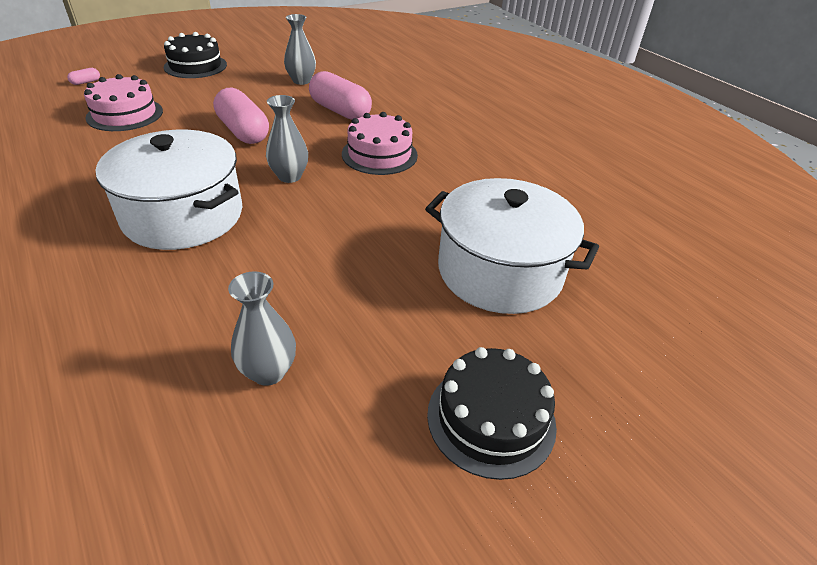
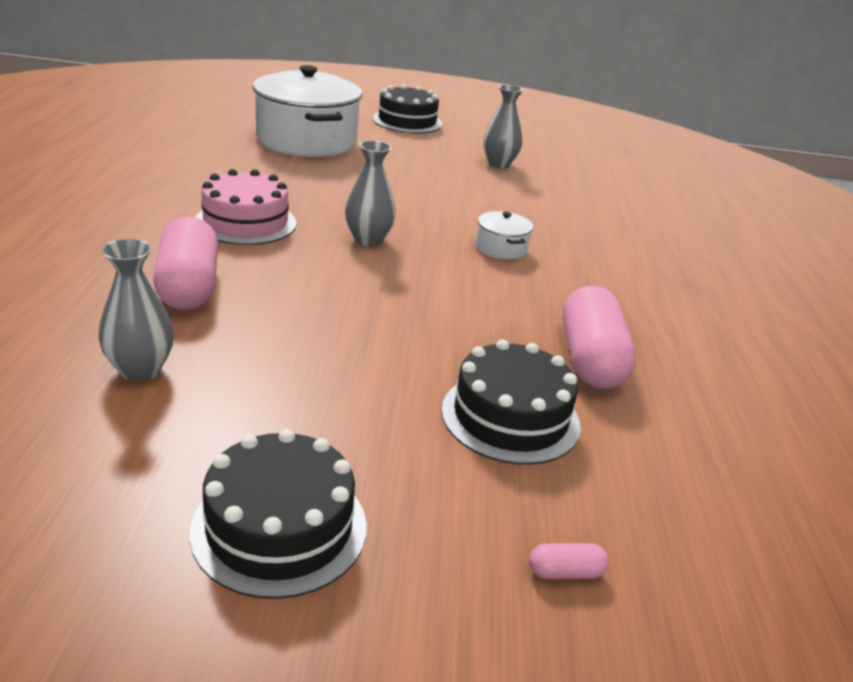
camera: 145 degrees left, 10 degrees down
pink cake [84,74,163,131] -> black cake [442,340,581,465]
white pot [95,130,242,250] -> white pot [476,211,533,259], size x0.42
pink capsule [213,88,269,144] -> pink capsule moved to [563,286,636,389]

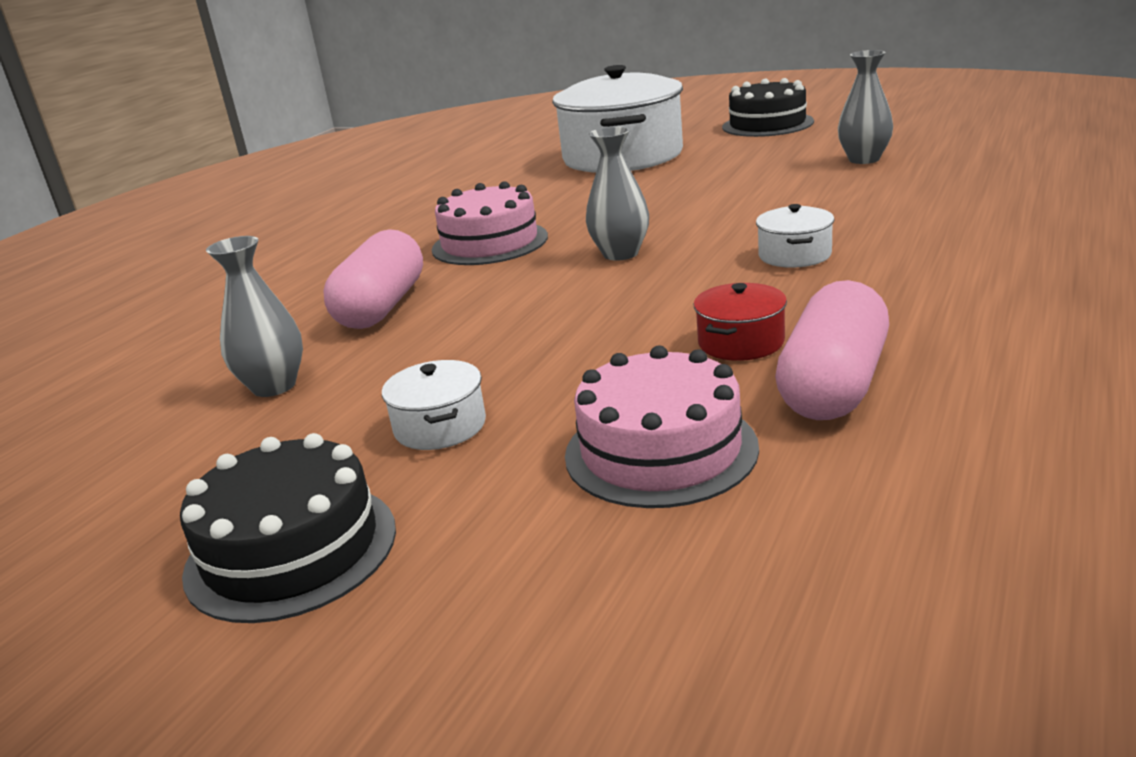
camera: 30 degrees right, 5 degrees down
black cake [442,340,581,465] -> pink cake [565,345,759,508]
pink capsule [529,543,609,579] -> none
none -> white pot [382,360,486,450]
none -> red pot [694,283,787,361]

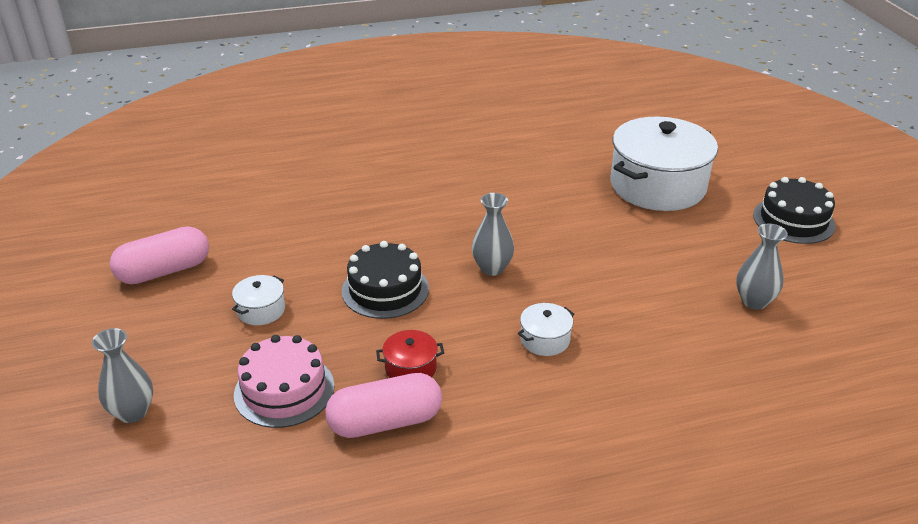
camera: 45 degrees right, 10 degrees up
black cake [180,433,396,623] -> black cake moved to [342,241,429,319]
grey vase [206,236,303,397] -> grey vase moved to [92,328,153,423]
pink capsule [323,229,423,329] -> pink capsule moved to [110,226,209,284]
pink cake [432,181,548,265] -> none

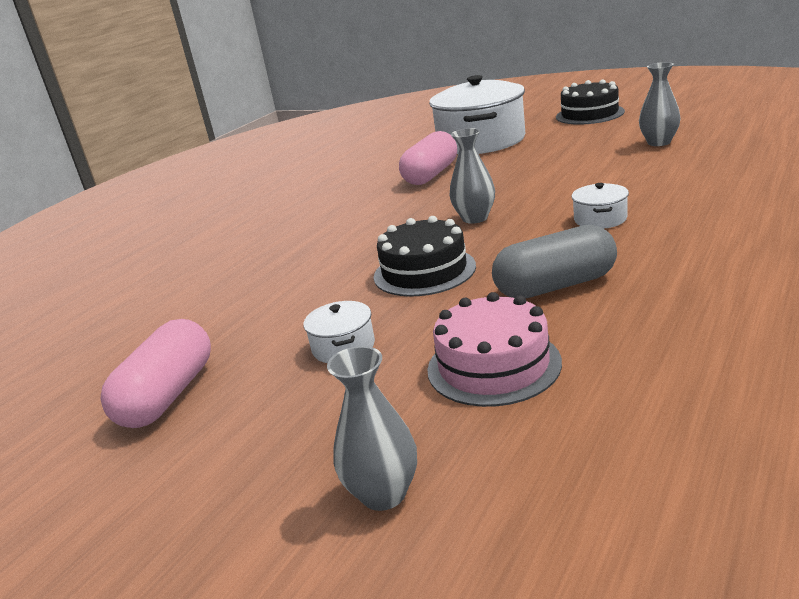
camera: 40 degrees left, 10 degrees down
pink capsule [325,373,442,438] -> pink capsule moved to [399,131,457,185]
red pot [376,330,444,378] -> grey capsule [492,225,617,298]

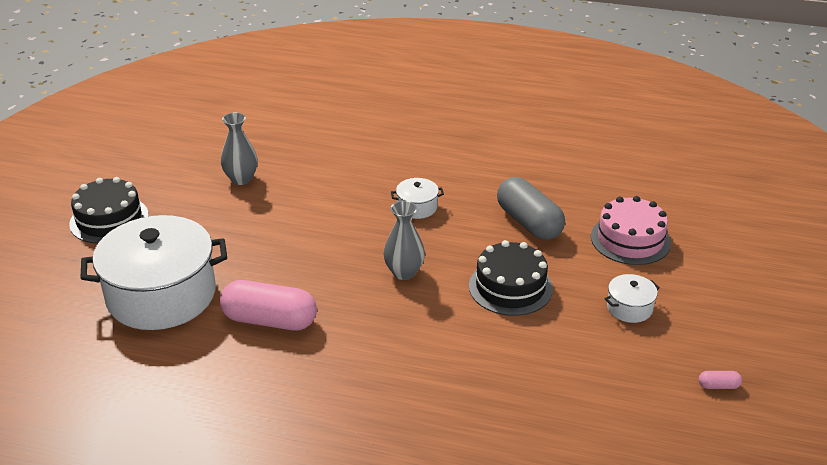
camera: 110 degrees left, 10 degrees up
pink capsule [100,319,211,428] -> pink capsule [699,371,742,389], size x0.40
grey vase [327,346,417,511] -> none

